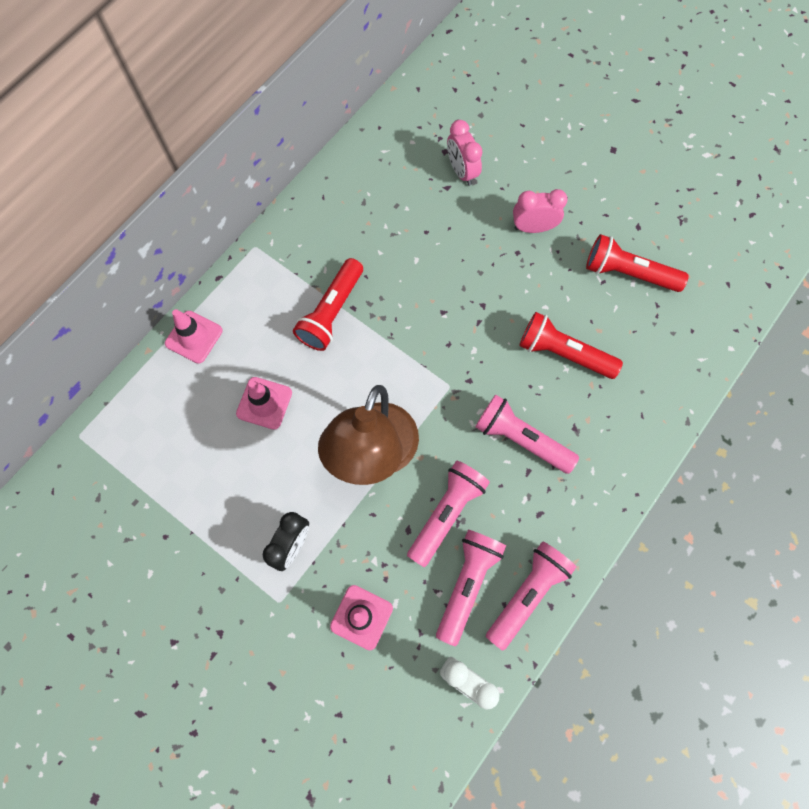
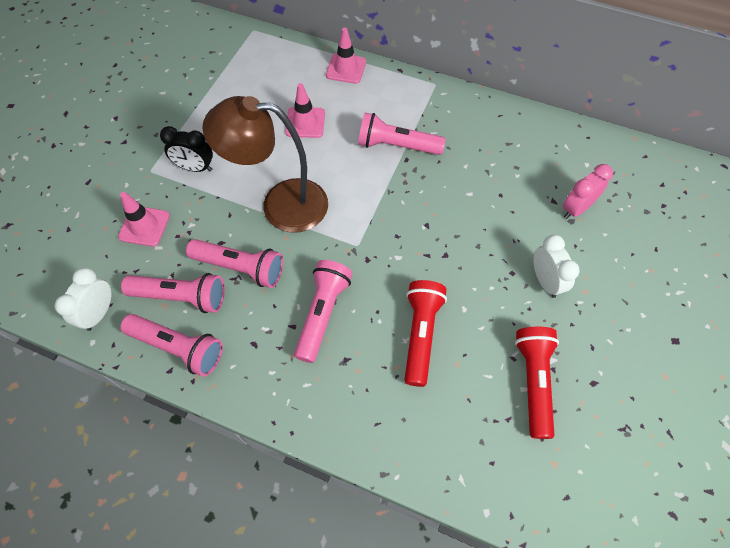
camera: 75 degrees right, 10 degrees down
red flashlight [293,258,363,351] -> pink flashlight [358,113,446,155]
pink clock [513,189,568,233] -> white clock [533,235,579,298]

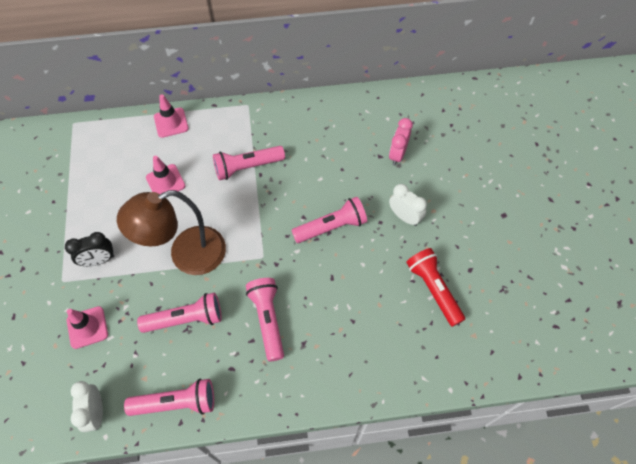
camera: 30 degrees left, 0 degrees up
pink flashlight [121,273,225,313] -> pink flashlight moved to [291,197,367,243]
red flashlight [404,280,447,387] -> none

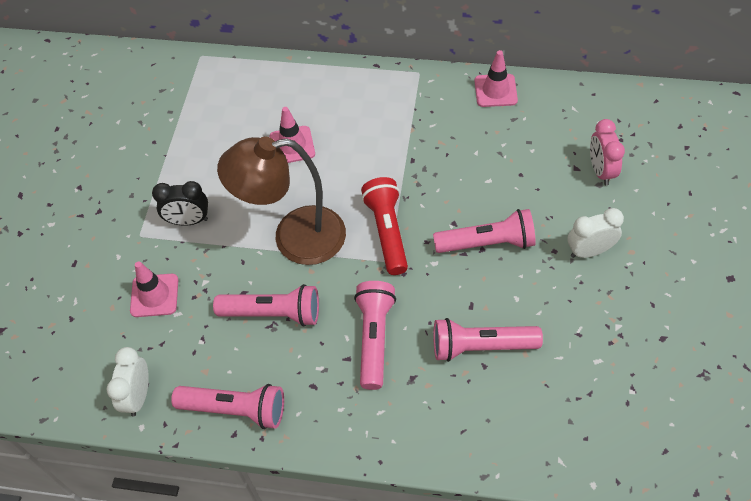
camera: 20 degrees right, 5 degrees down
pink traffic cone [154,94,189,138] -> pink traffic cone moved to [475,50,518,107]
pink flashlight [213,146,285,180] -> pink flashlight moved to [433,318,543,362]
pink clock [389,118,413,166] -> pink clock turned 45 degrees counterclockwise [590,119,625,186]
white clock [389,184,427,226] -> white clock turned 75 degrees counterclockwise [568,208,624,258]
red flashlight [406,248,465,327] -> red flashlight moved to [361,177,408,275]

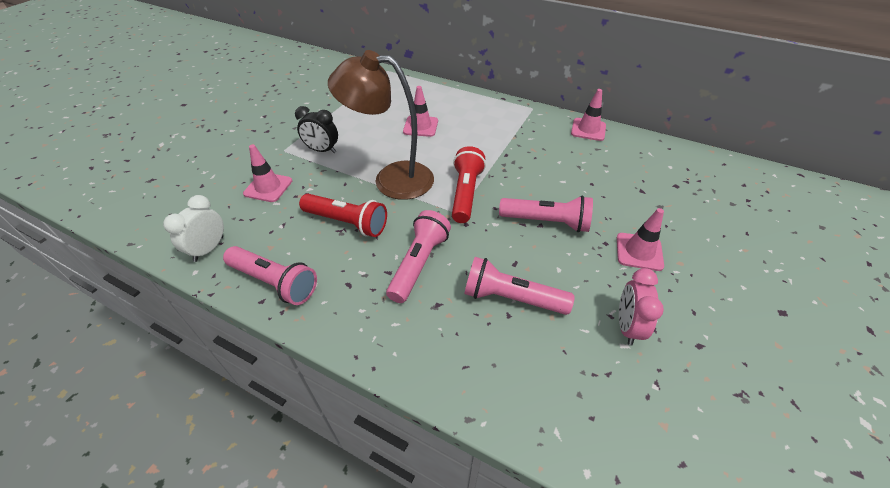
camera: 15 degrees right, 10 degrees down
pink flashlight [213,284,319,327] -> red flashlight [299,194,387,237]
white clock [568,208,624,258] -> pink traffic cone [617,208,664,271]
pink clock [590,119,625,186] -> pink clock moved to [619,268,664,345]

